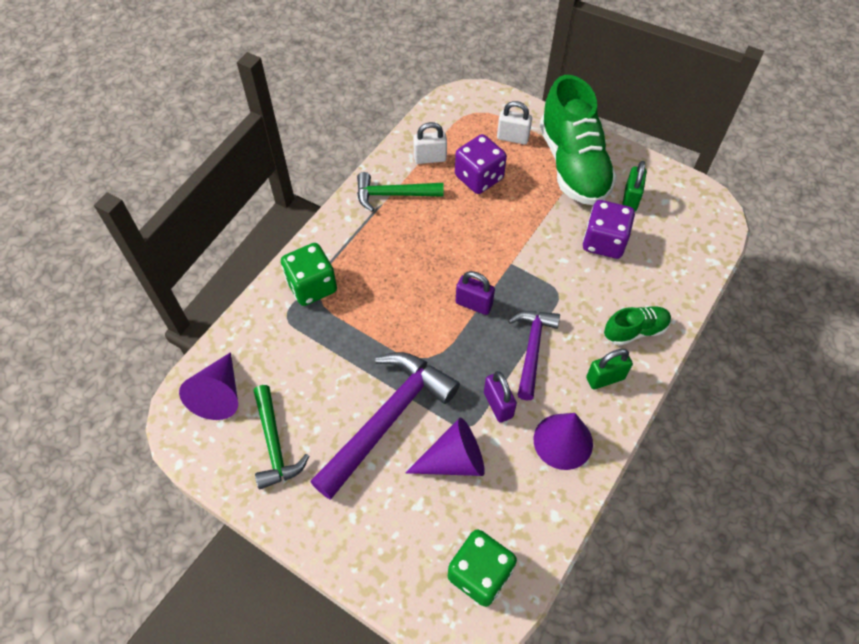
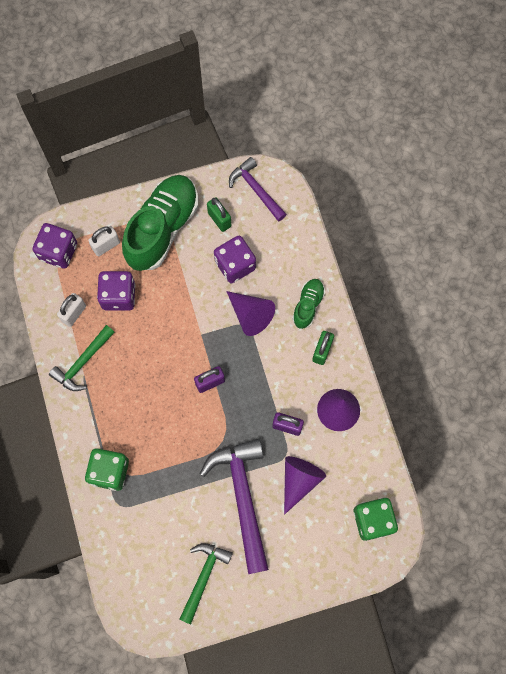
camera: 50 degrees left, 15 degrees up
purple cone [179,352,238,420] -> purple cone moved to [226,291,275,336]
green hammer [254,385,309,489] -> green hammer turned 90 degrees counterclockwise [180,543,233,624]
purple hammer [508,311,560,400] -> purple hammer moved to [229,157,287,222]
green shoe [539,75,617,205] -> green shoe turned 90 degrees counterclockwise [122,175,198,271]
none -> purple dice [33,223,77,269]

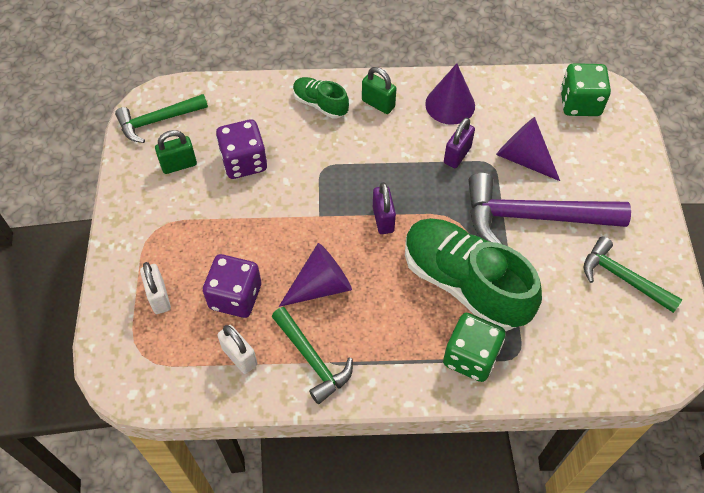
camera: 75 degrees left, 15 degrees down
purple dice [33,223,77,269] -> none
green shoe [122,175,198,271] -> green shoe moved to [405,218,542,331]
purple cone [226,291,275,336] -> purple cone moved to [279,243,352,307]
purple hammer [229,157,287,222] -> green hammer [115,94,208,143]

